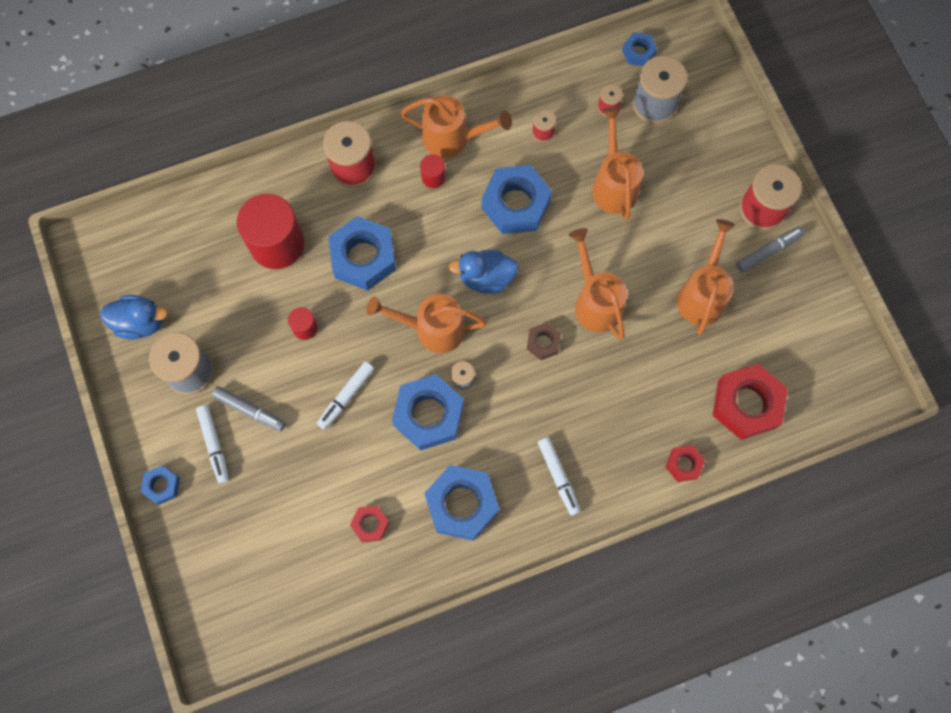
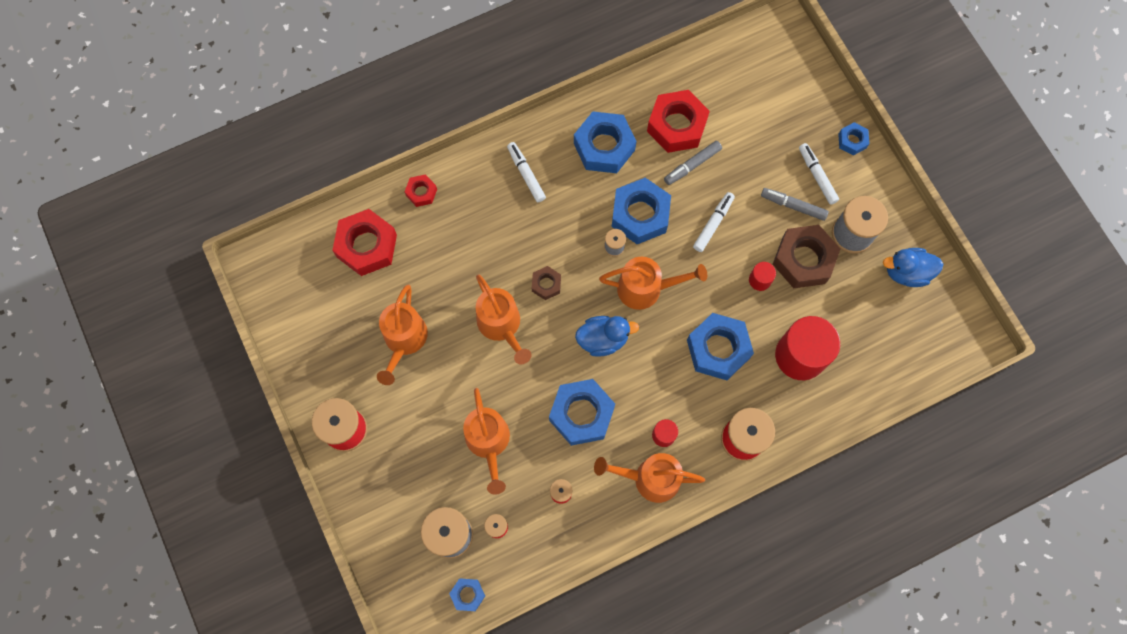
camera: 175 degrees right, 0 degrees up
red nut [350,506,389,542] -> red nut [647,90,710,153], size x1.98
grey marker [736,227,804,273] -> grey marker moved to [664,141,722,185]
none -> brown nut [773,225,840,288]

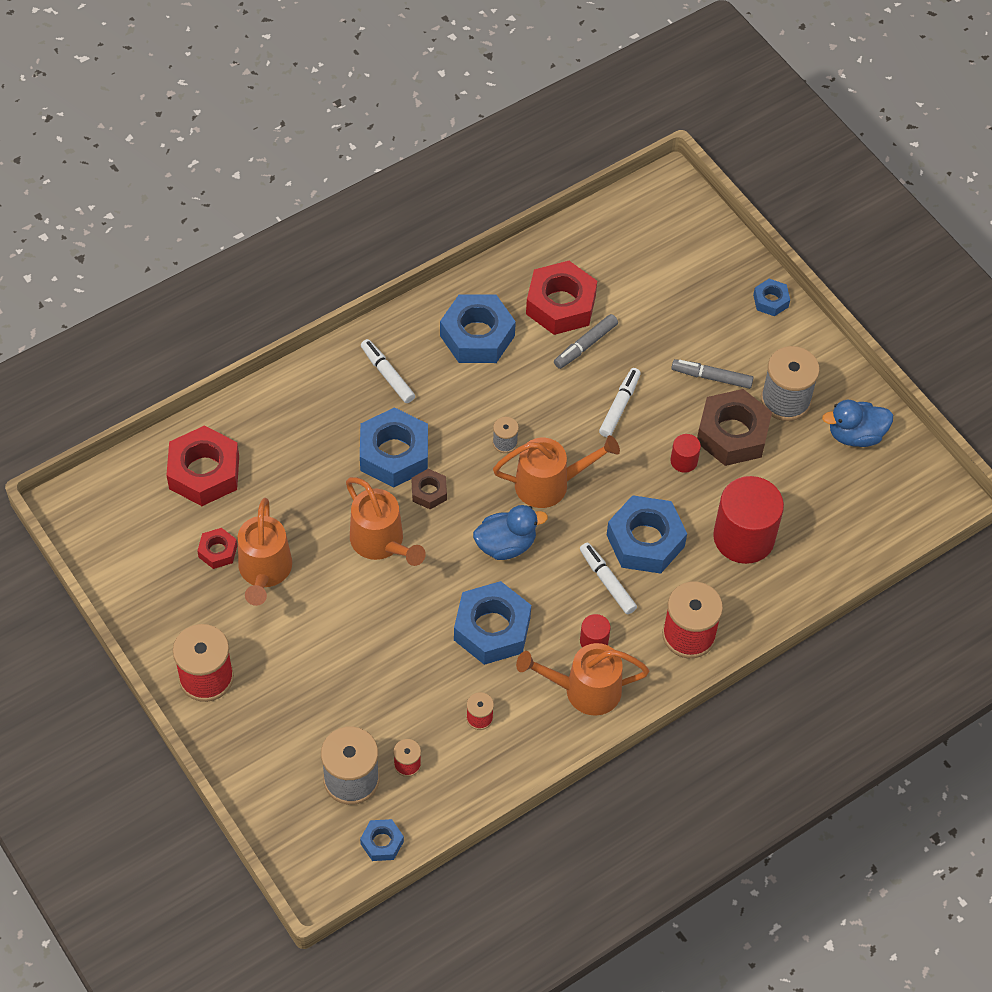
camera: 10 degrees left, 15 degrees down
red nut [405,174,437,207] -> red nut moved to [197,528,237,569]
orange watering can [463,388,510,495] -> none
blue nut [612,178,671,244] -> blue nut moved to [360,407,428,487]
white marker [799,143,839,205] -> white marker moved to [580,542,637,614]

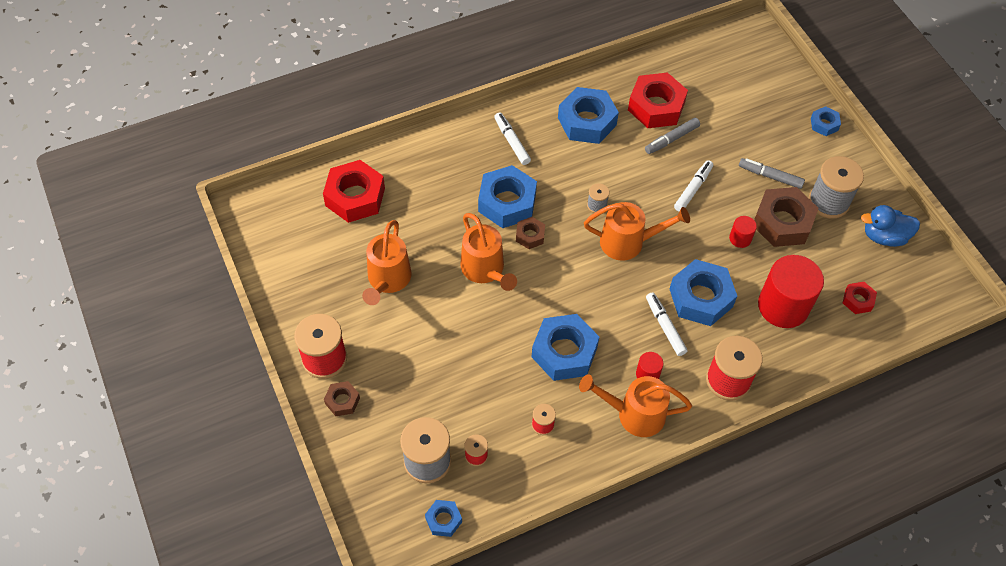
camera: 10 degrees right, 0 degrees up
red nut [197,528,237,569] -> red nut moved to [843,282,877,314]
blue duck [473,505,548,560] -> none
none -> brown nut [324,381,360,416]

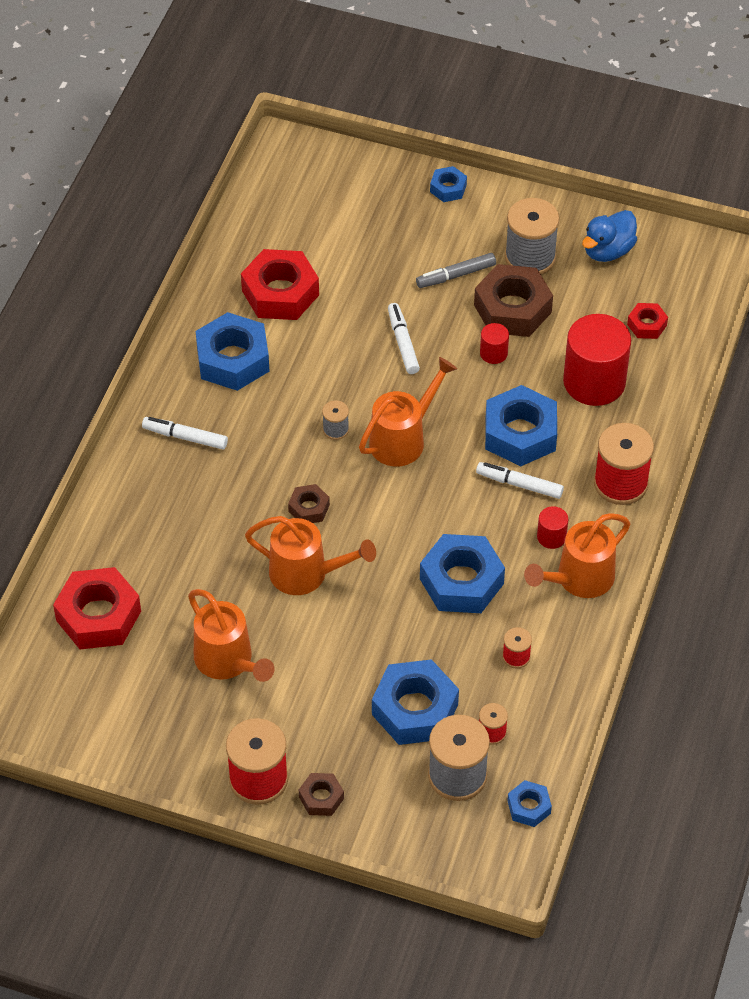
camera: 45 degrees left, 5 degrees down
blue nut [478,165,537,228] -> blue nut moved to [372,659,459,745]
grey marker [645,118,700,154] -> none

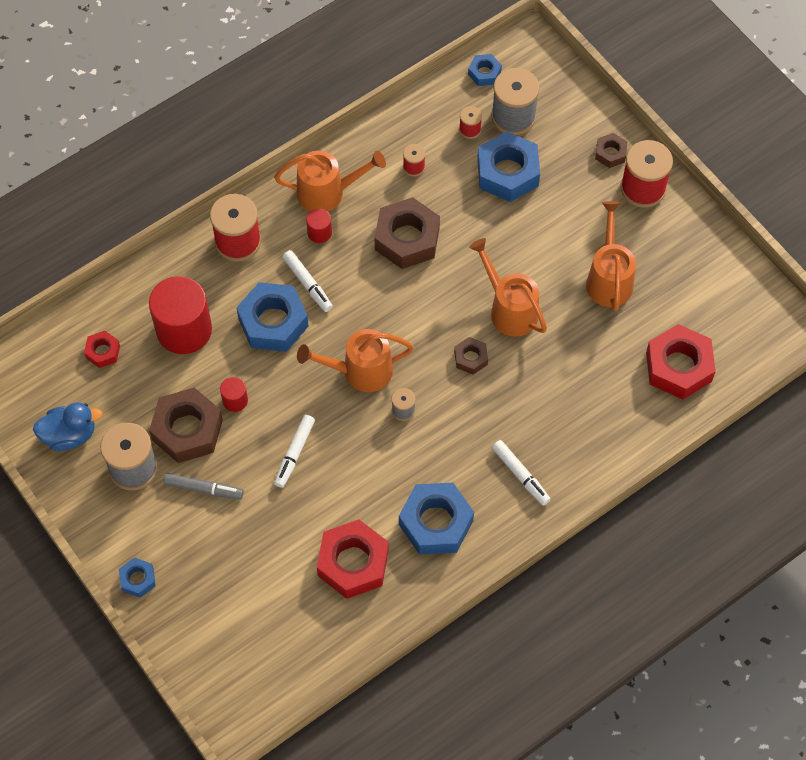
camera: 145 degrees left, 10 degrees up
blue nut [420,534,505,613] -> brown nut [375,197,440,269]

